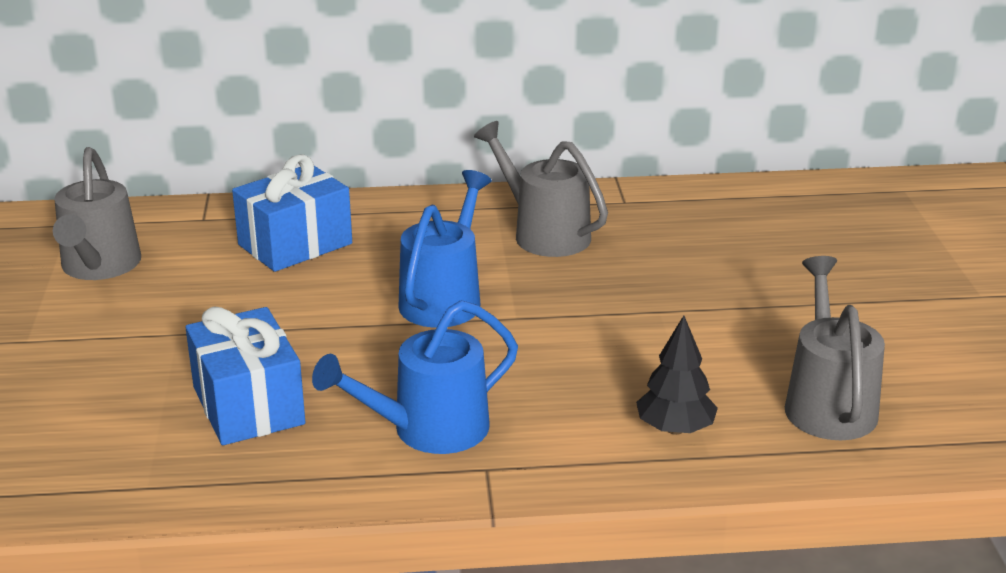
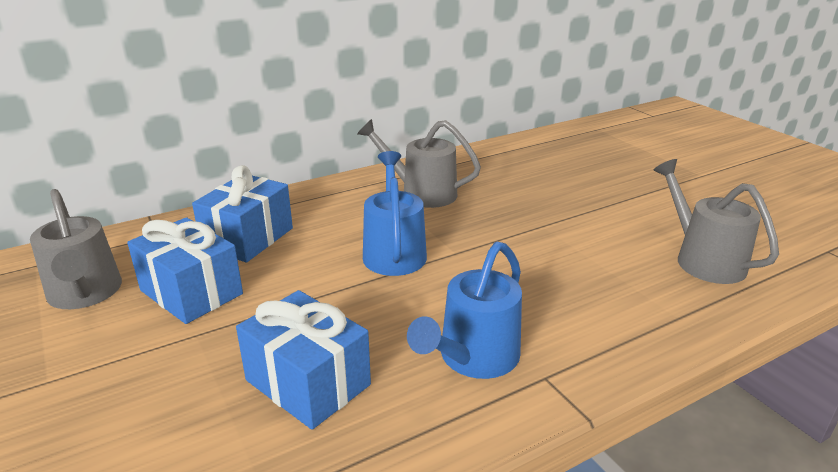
camera: 25 degrees left, 0 degrees up
black tree [636,315,718,435] -> none
none -> blue gift [127,217,243,324]

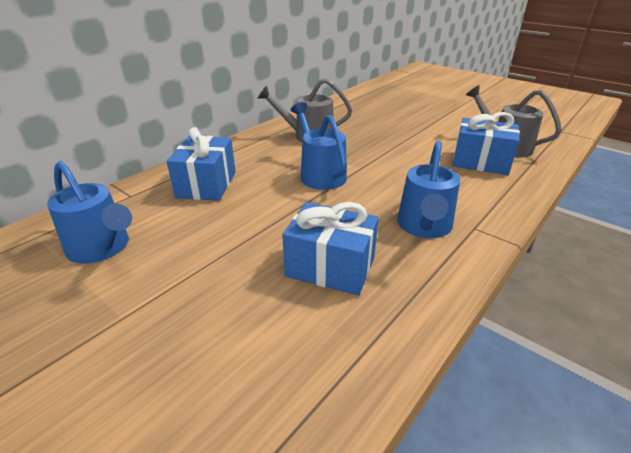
camera: 20 degrees left, 5 degrees up
grey watering can [30,189,122,309] -> blue watering can [47,161,132,264]
blue gift [127,217,243,324] -> blue gift moved to [452,112,520,175]

